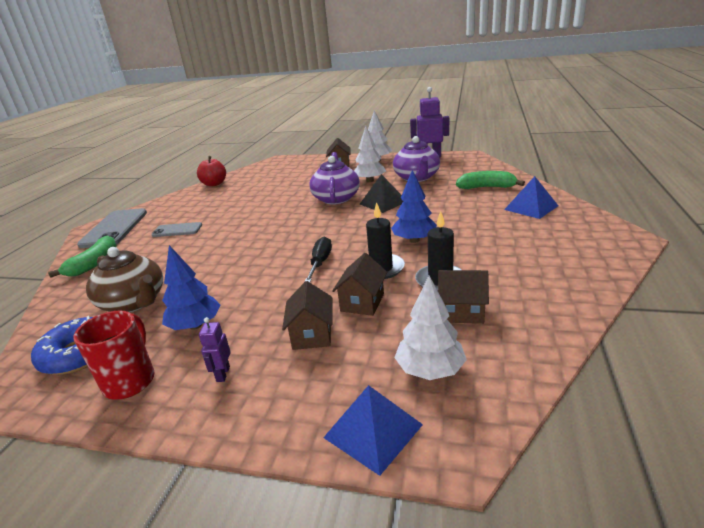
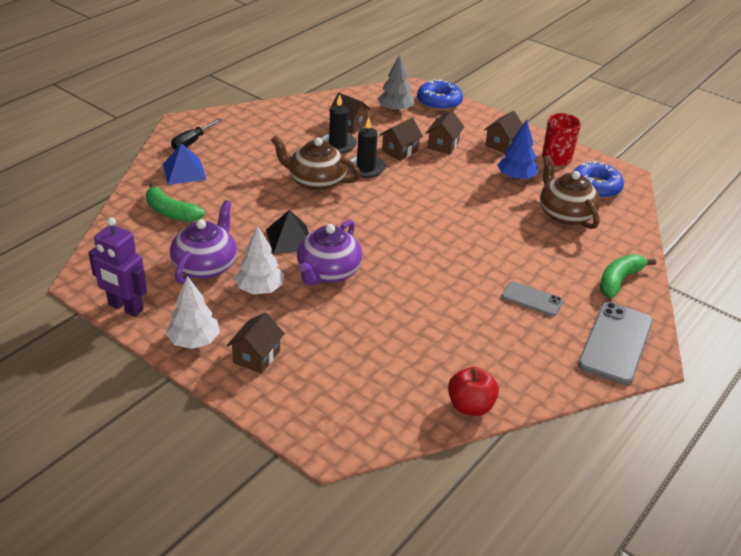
camera: 160 degrees left, 10 degrees up
purple robot [199,317,230,382] -> brown house [484,111,523,153]
black screwdriver [305,237,332,282] -> black screwdriver moved to [171,118,222,150]
blue pyramid [323,385,423,476] -> blue donut [417,79,463,111]
blue tree [391,170,437,243] -> brown teapot [271,136,361,191]
white tree [394,276,467,380] -> grey tree [378,54,414,112]

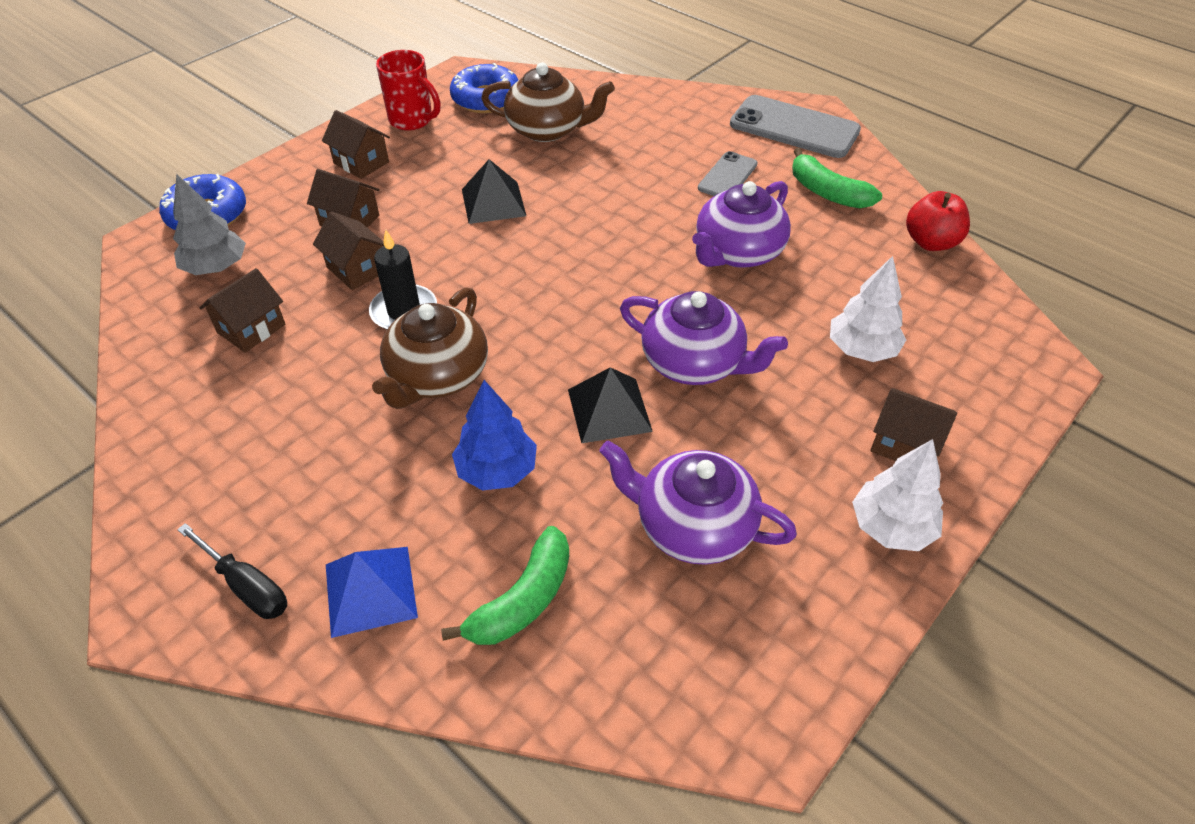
camera: 85 degrees left, 10 degrees up
purple robot [88,217,147,317] -> none
white tree [235,226,284,294] -> white tree moved to [830,256,906,362]
black candle [321,94,357,154] -> none
blue tree [497,120,538,180] -> blue tree moved to [452,380,537,490]
brown teapot [540,155,600,229] -> brown teapot turned 150 degrees counterclockwise [481,63,615,142]
green banana [600,254,656,298] -> green banana moved to [792,148,882,208]
none -> black pyramid [462,159,526,224]
none -> purple teapot [692,181,791,268]

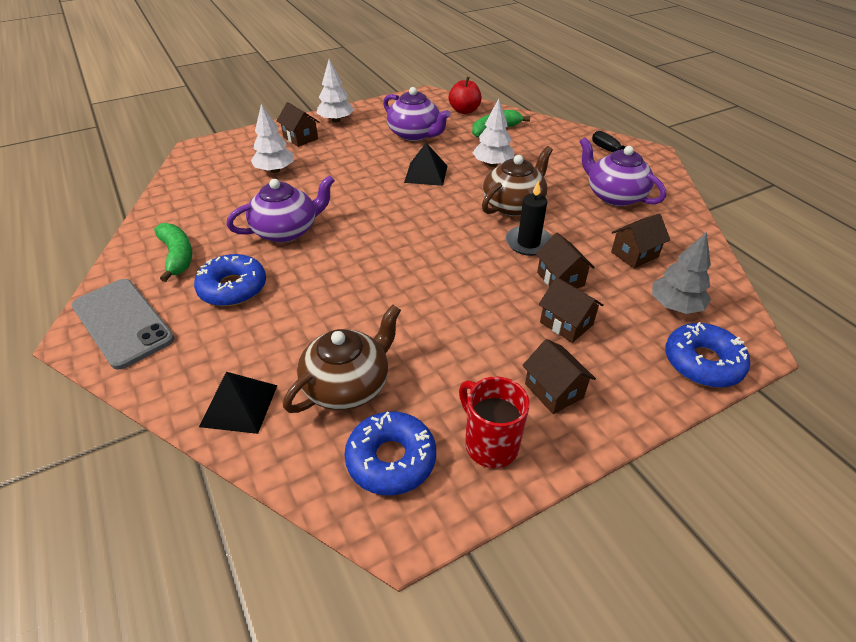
camera: 160 degrees left, 5 degrees down
blue pyramid [326,547,418,638] -> none
blue tree [452,380,537,490] -> white tree [473,98,515,167]
black pyramid [462,159,526,224] -> black pyramid moved to [199,372,278,434]
brown teapot [481,63,615,142] -> brown teapot turned 105 degrees clockwise [283,305,401,413]
purple teapot [620,291,788,385] -> purple teapot moved to [579,137,666,206]
grey phone [698,151,758,196] -> blue donut [194,254,266,306]
red apple [906,191,970,251] -> red apple moved to [449,77,482,114]

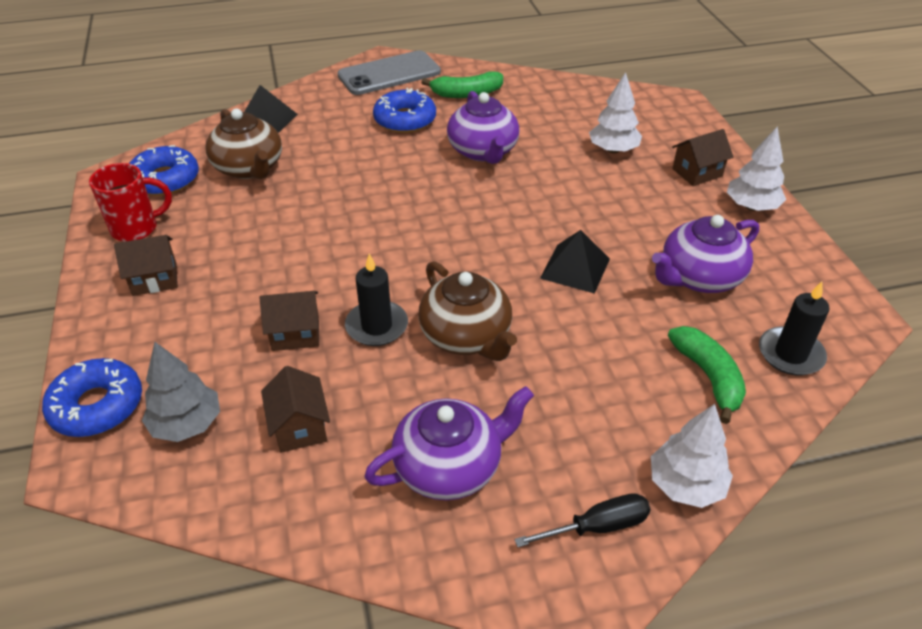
camera: 105 degrees right, 0 degrees up
red apple [449,77,482,114] -> black candle [759,282,829,376]
white tree [473,98,515,167] -> white tree moved to [651,404,733,508]
brown house [539,277,604,343] -> none

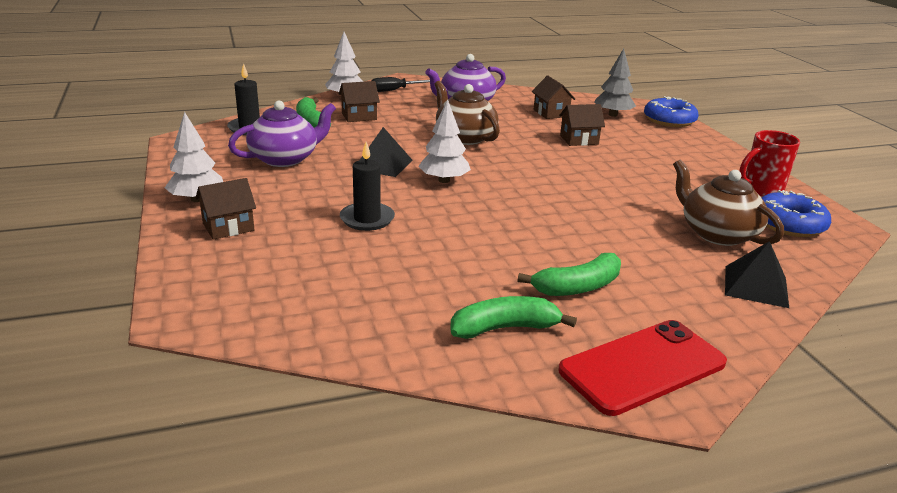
camera: 175 degrees right, 15 degrees down
brown house [114,235,178,296] -> brown house moved to [339,81,380,122]
grey phone [337,50,441,95] -> red phone [558,320,727,416]
black candle [345,254,408,346] -> black candle moved to [340,142,395,231]
blue donut [373,88,436,133] -> green banana [518,253,621,296]
purple teapot [447,91,519,164] -> none
white tree [589,72,642,153] -> white tree moved to [418,99,471,183]

